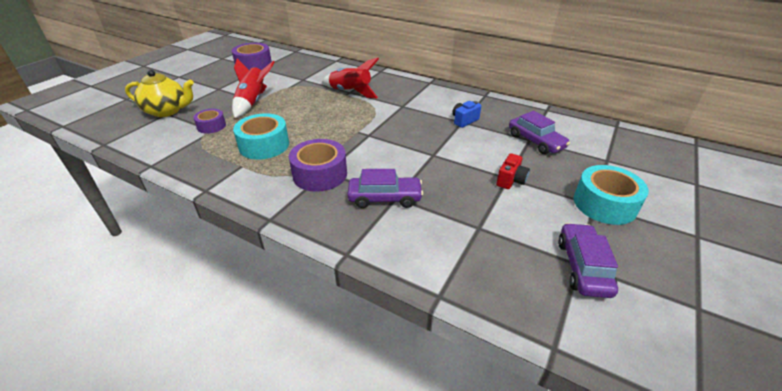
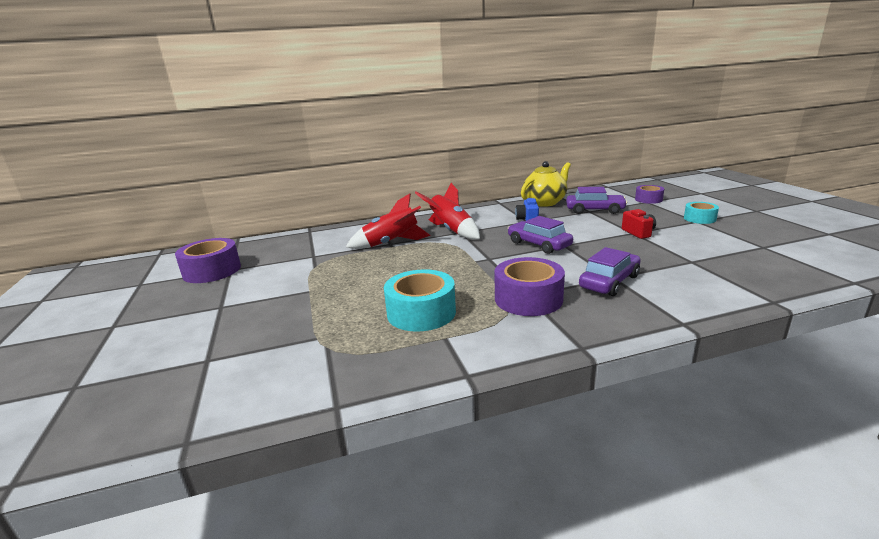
camera: 45 degrees left, 15 degrees down
yellow teapot [125,70,194,117] -> yellow teapot moved to [521,161,571,207]
purple tape [193,109,226,134] -> purple tape moved to [635,185,664,204]
red rocket [232,58,275,118] -> red rocket moved to [415,183,480,239]
purple car [558,223,618,298] -> purple car moved to [508,216,573,254]
turquoise tape [574,165,649,225] -> turquoise tape [684,202,719,224], size x0.59

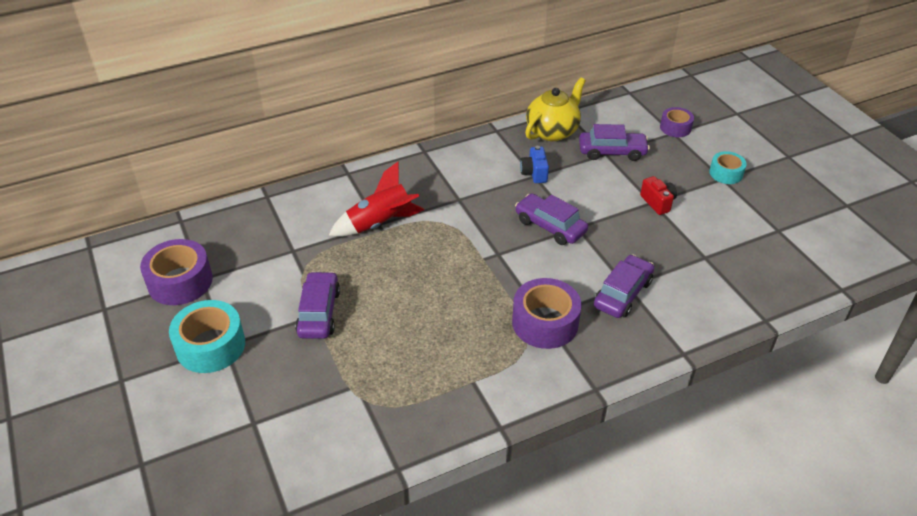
camera: 10 degrees left, 20 degrees up
turquoise tape [384,269,456,332] -> turquoise tape moved to [169,300,245,373]
red rocket [415,183,480,239] -> none
none -> purple car [295,271,340,339]

